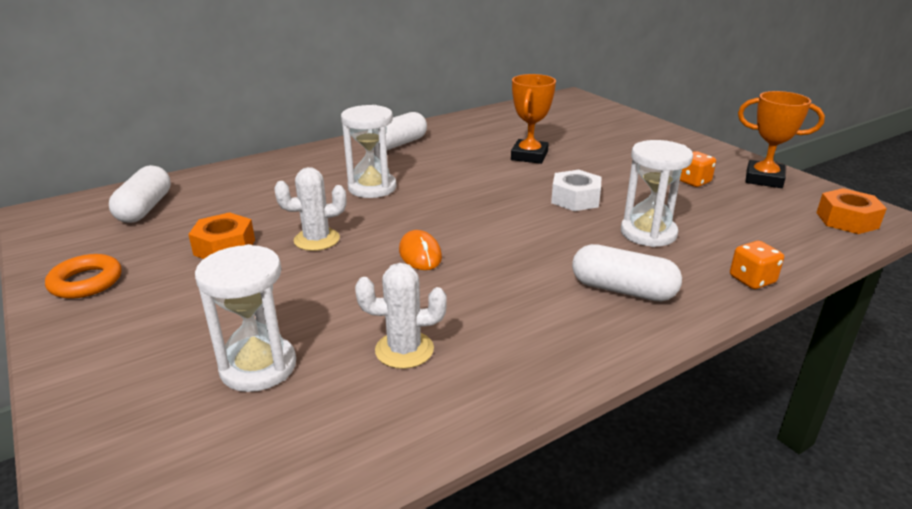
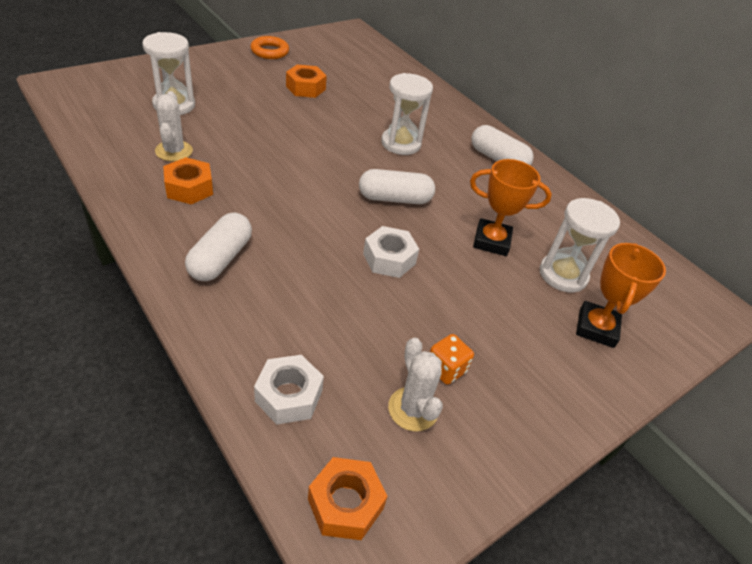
camera: 80 degrees right, 15 degrees up
white capsule [109,165,171,223] -> white capsule moved to [359,169,435,204]
white cactus [274,167,346,251] -> white cactus moved to [388,337,443,432]
orange mouse [399,230,442,270] -> none
white hourglass [621,140,693,247] -> white hourglass moved to [540,198,620,292]
orange dice [730,241,784,289] -> none
orange trophy [738,91,825,188] -> orange trophy moved to [576,243,666,348]
none -> orange nut [163,157,213,204]
none -> white nut [254,355,324,425]

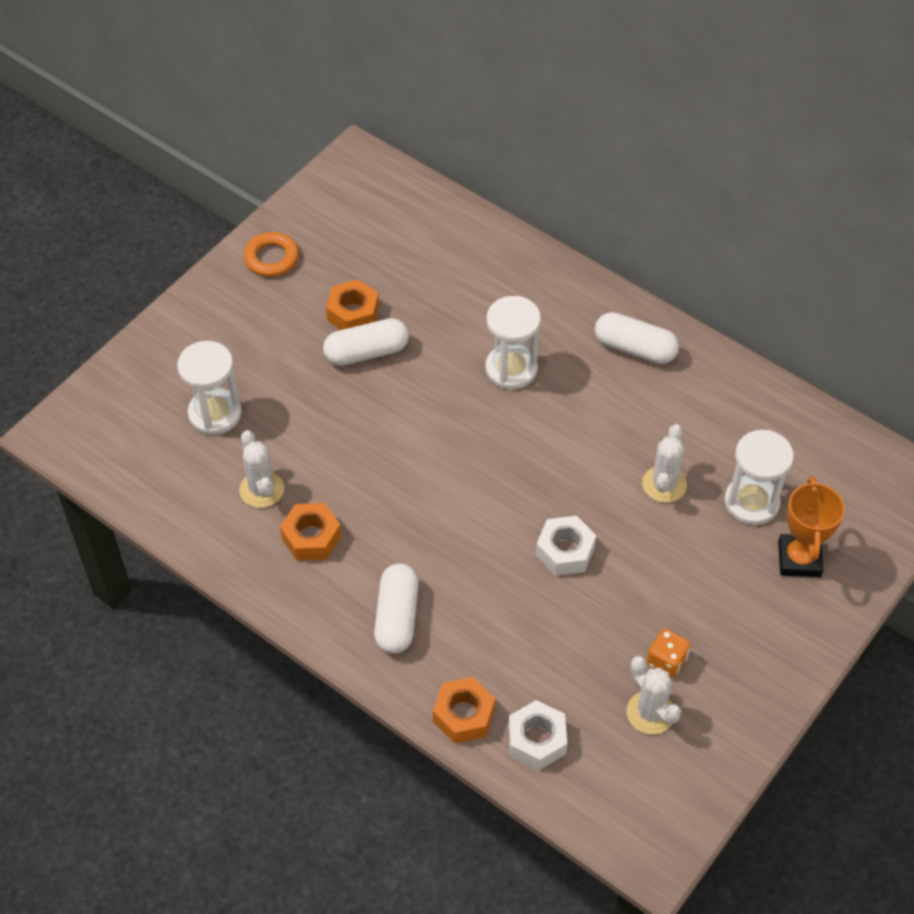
camera: 10 degrees left, 10 degrees up
orange nut [308,457,388,540] -> orange nut moved to [433,677,495,744]
white capsule [359,169,435,204] -> white capsule moved to [323,318,409,366]
orange trophy [470,159,552,256] -> white cactus [642,424,687,503]

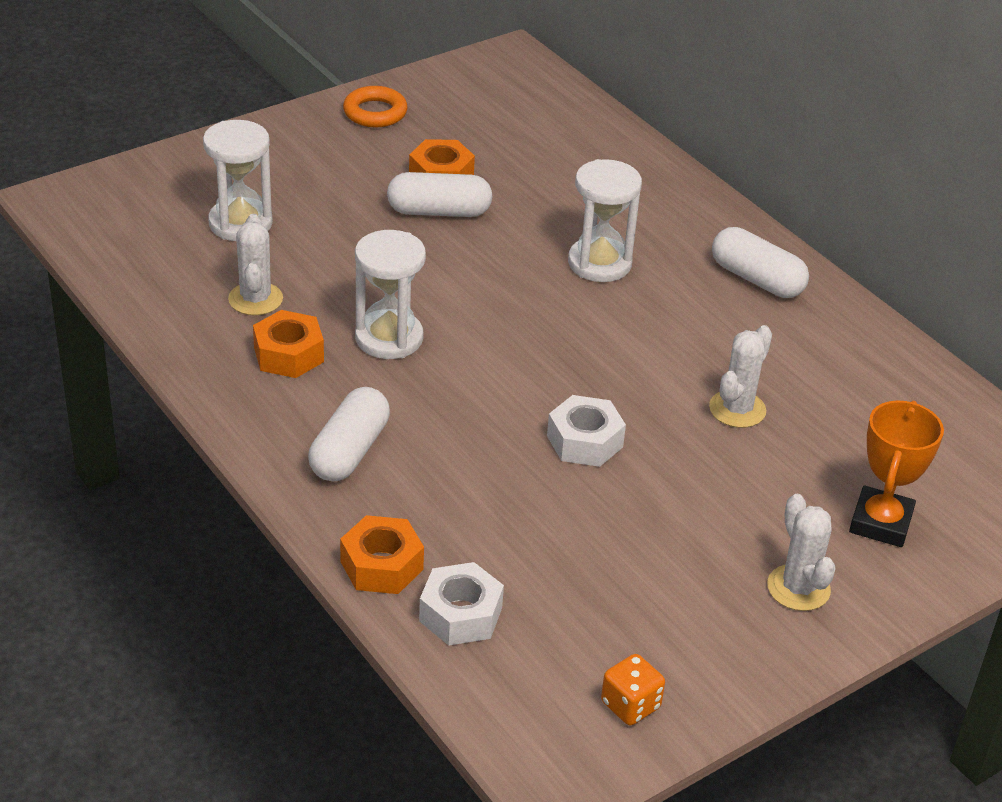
camera: 15 degrees right, 15 degrees down
white cactus [627,656,682,734] -> white cactus moved to [767,494,836,611]
orange dice [647,629,690,678] -> orange dice moved to [601,654,665,725]
white hourglass [725,430,794,525] -> white hourglass moved to [355,230,426,359]

